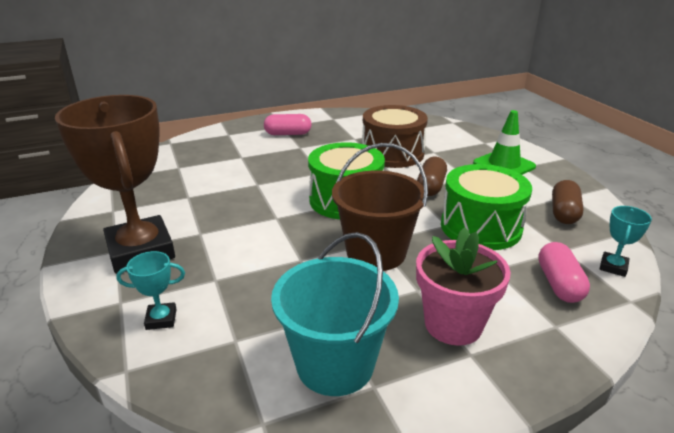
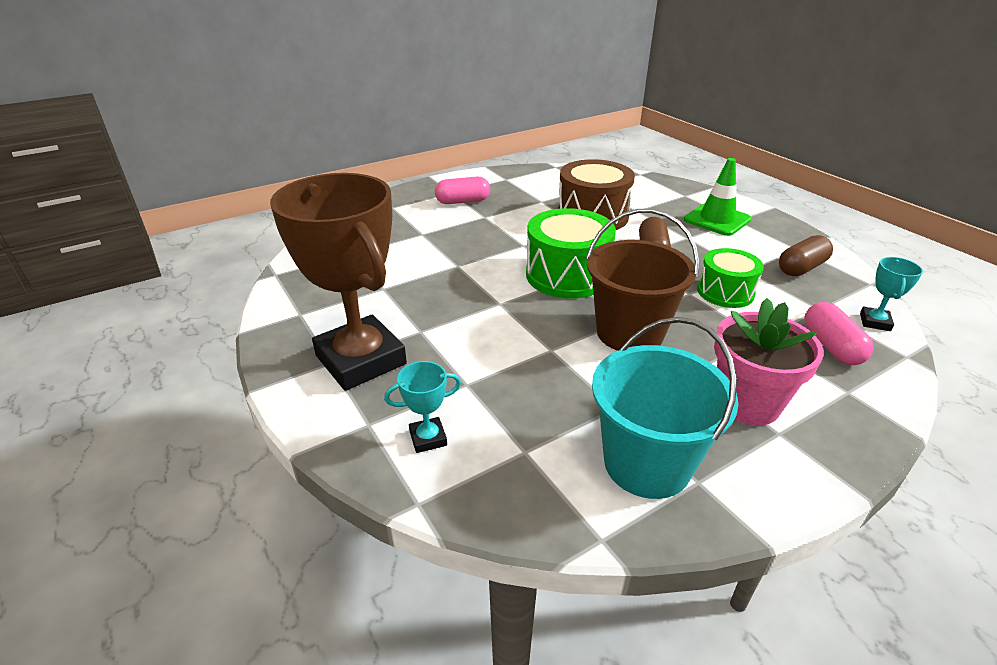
camera: 10 degrees left, 5 degrees up
green drum [441,164,532,250] -> green drum [697,248,764,308], size x0.63
brown capsule [552,180,584,224] -> brown capsule turned 45 degrees clockwise [779,235,833,276]

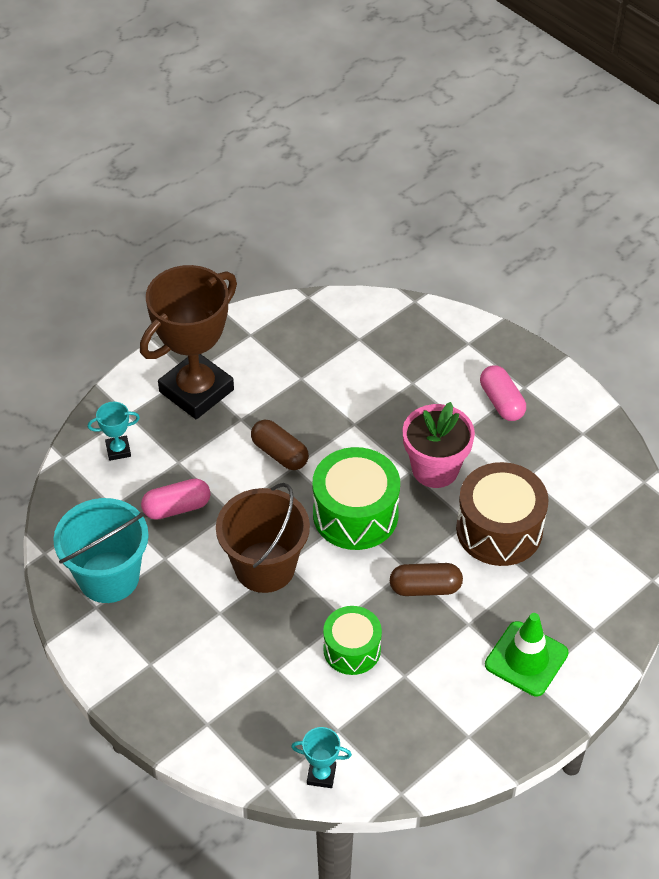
camera: 80 degrees right, 15 degrees up
turquoise trophy [384,361,461,453] -> turquoise trophy turned 75 degrees counterclockwise [88,402,140,461]
pink flower pot [714,298,824,426] -> pink flower pot moved to [403,402,475,488]
brown capsule [779,235,833,276] -> brown capsule moved to [251,420,309,470]
pink capsule [804,302,874,365] -> pink capsule moved to [141,479,211,520]

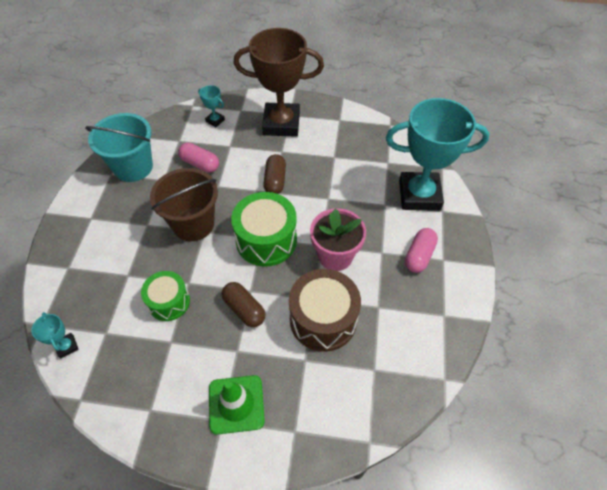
camera: 50 degrees right, 5 degrees up
none -> turquoise trophy [386,98,490,211]

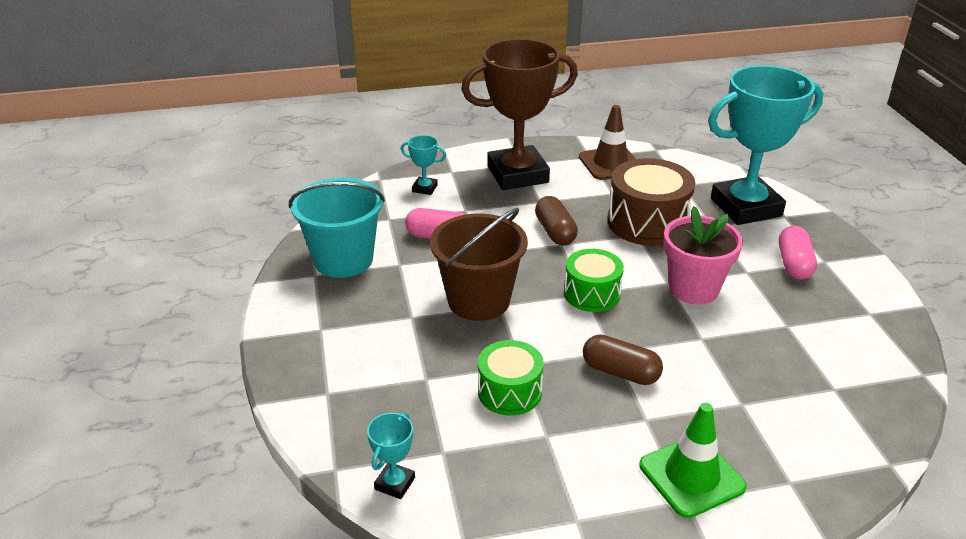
camera: 20 degrees left, 20 degrees down
turquoise trophy [31,312,79,359] -> turquoise trophy turned 75 degrees clockwise [367,412,415,499]
green drum [231,192,297,267] -> green drum [564,249,624,312], size x0.63
brown drum [289,269,361,352] -> brown drum moved to [607,158,695,246]
none -> brown traffic cone [579,105,636,180]

